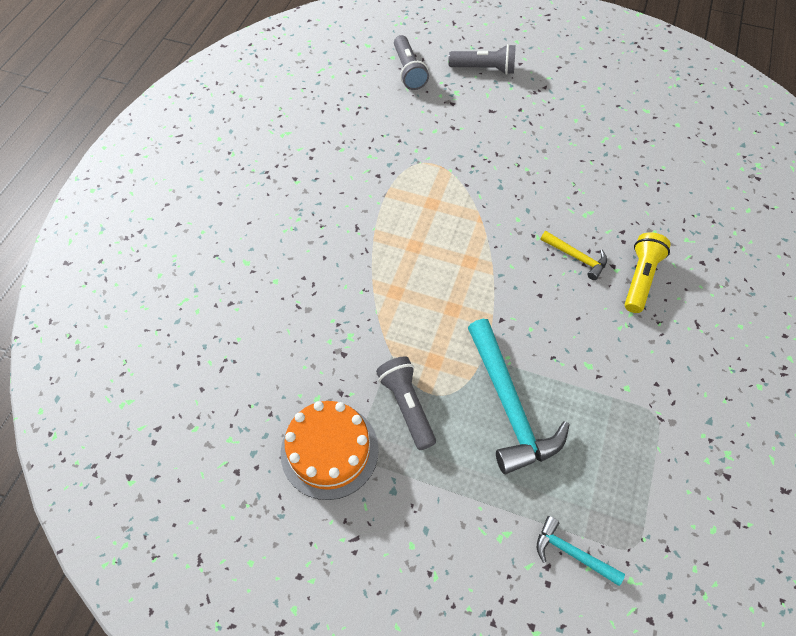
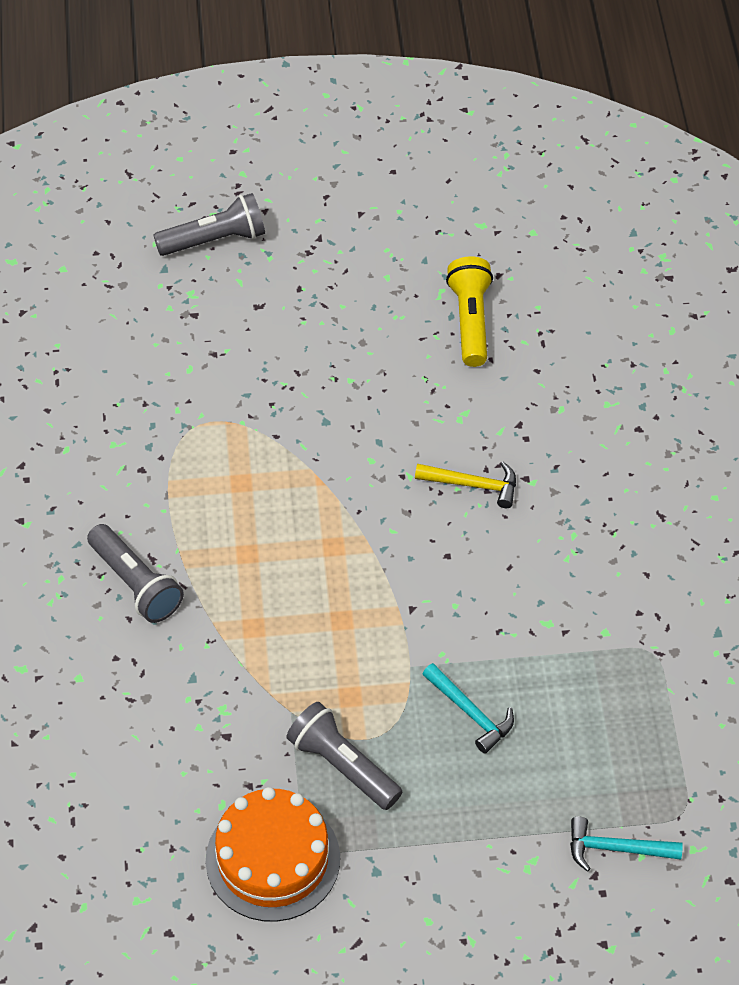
camera: 25 degrees left, 5 degrees down
grey flashlight [394,35,429,90] -> grey flashlight moved to [87,524,184,623]
turquoise hammer [468,319,570,474] -> turquoise hammer [423,663,514,754], size x0.50
yellow flashlight [625,232,671,313] -> yellow flashlight moved to [446,256,493,367]

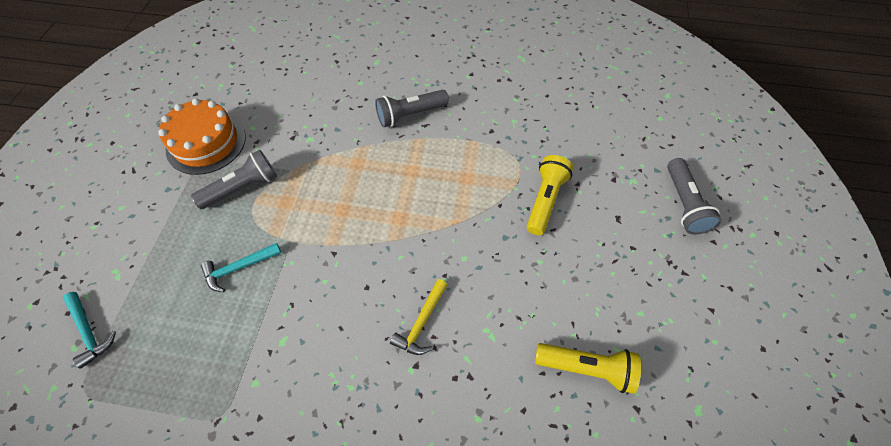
camera: 105 degrees right, 5 degrees up
turquoise hammer [570,817,683,872] -> turquoise hammer turned 120 degrees clockwise [63,292,116,368]
none -> yellow flashlight [527,155,573,235]

